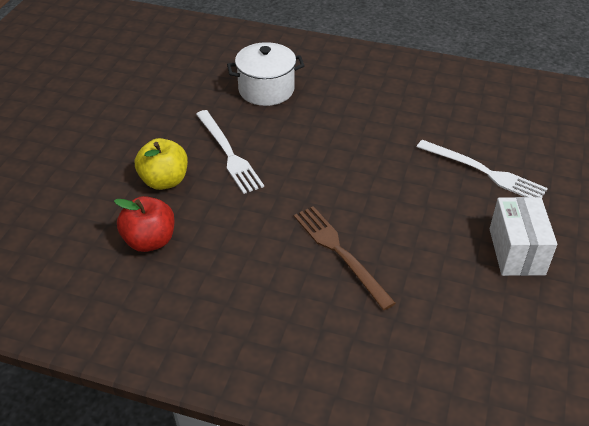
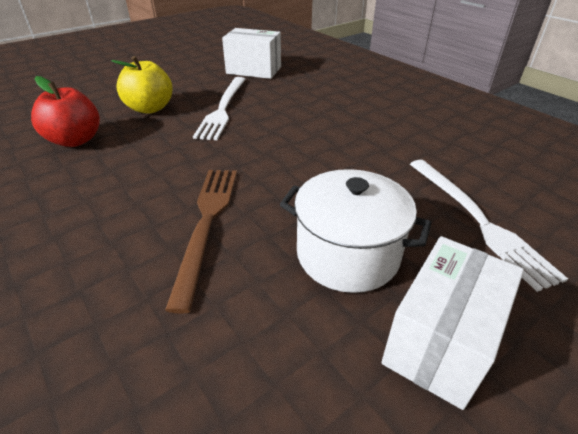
camera: 35 degrees right, 5 degrees down
white pot [227,42,305,106] -> white pot moved to [280,169,431,293]
none -> white box [222,28,281,79]

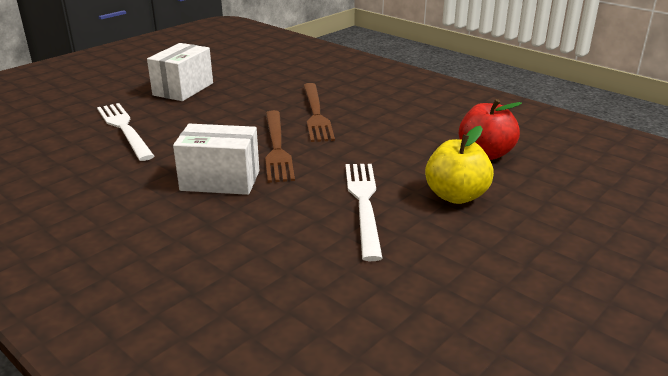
camera: 170 degrees right, 10 degrees down
white box [222,28,281,79] -> white box moved to [173,124,260,195]
white pot [280,169,431,293] -> none
none -> brown fork [265,110,295,183]

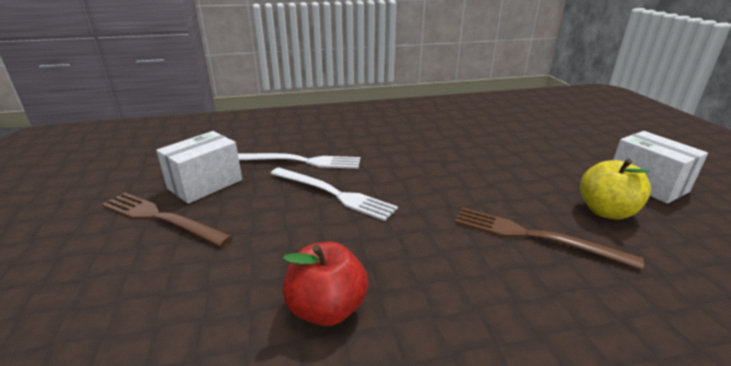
camera: 125 degrees right, 0 degrees up
white fork [97,103,154,161] -> white fork moved to [238,153,360,169]
white box [173,124,260,195] -> white box moved to [156,131,242,204]
brown fork [265,110,295,183] -> brown fork moved to [102,192,233,247]
yellow apple [425,126,494,204] -> yellow apple moved to [580,159,651,220]

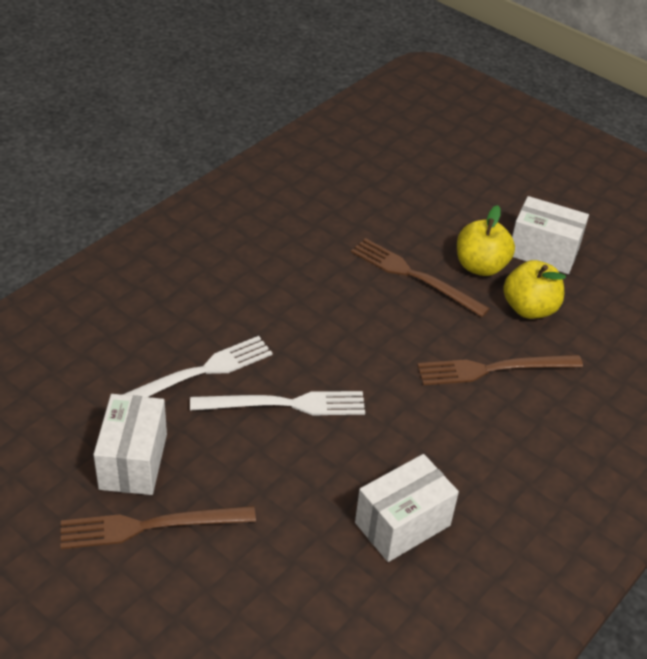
camera: 40 degrees left, 15 degrees up
red apple [283,241,369,326] -> white box [355,454,459,562]
none -> brown fork [351,238,490,317]
none -> yellow apple [457,205,515,276]

